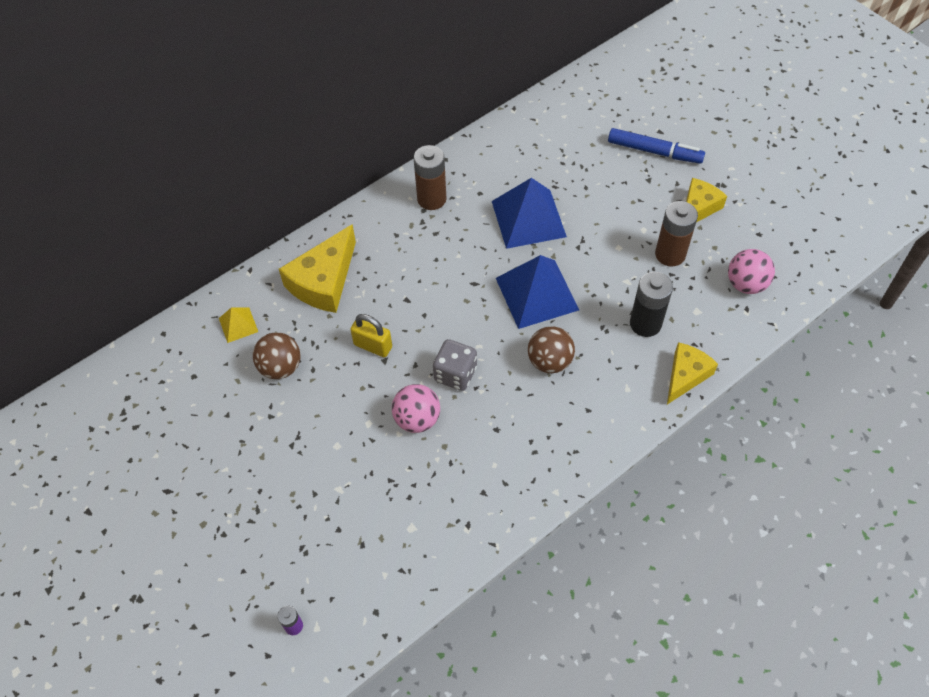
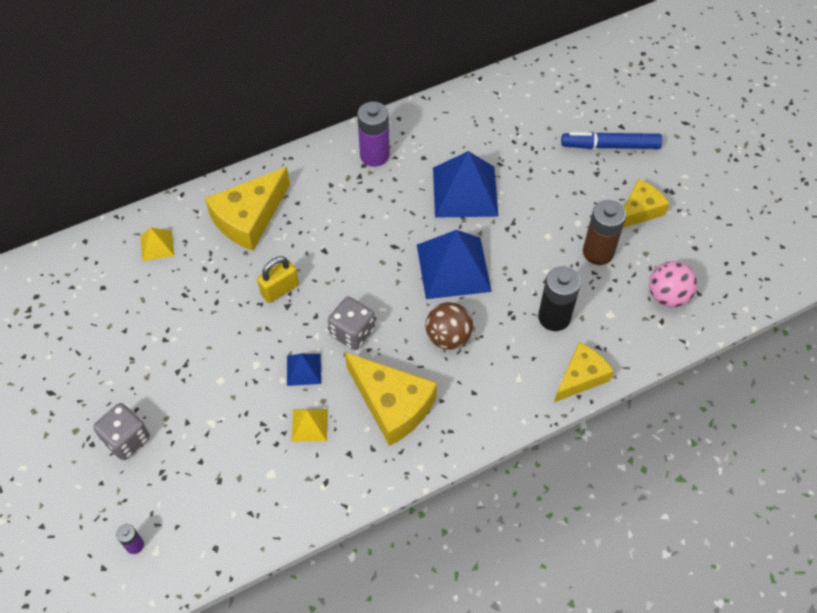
camera: 10 degrees right, 0 degrees up
brown ball [253,332,300,379] -> none
yellow padlock [350,314,392,357] -> yellow padlock turned 75 degrees counterclockwise [257,256,299,303]
pink ball [392,384,440,433] -> blue pyramid [287,354,321,386]
brown battery [414,145,447,210] -> purple battery [357,102,390,167]
blue marker [608,128,705,164] -> blue marker turned 150 degrees clockwise [561,132,662,149]
none -> grey dice [93,403,150,460]
none -> yellow pyramid [292,409,328,441]
none -> yellow cheese [345,352,437,446]

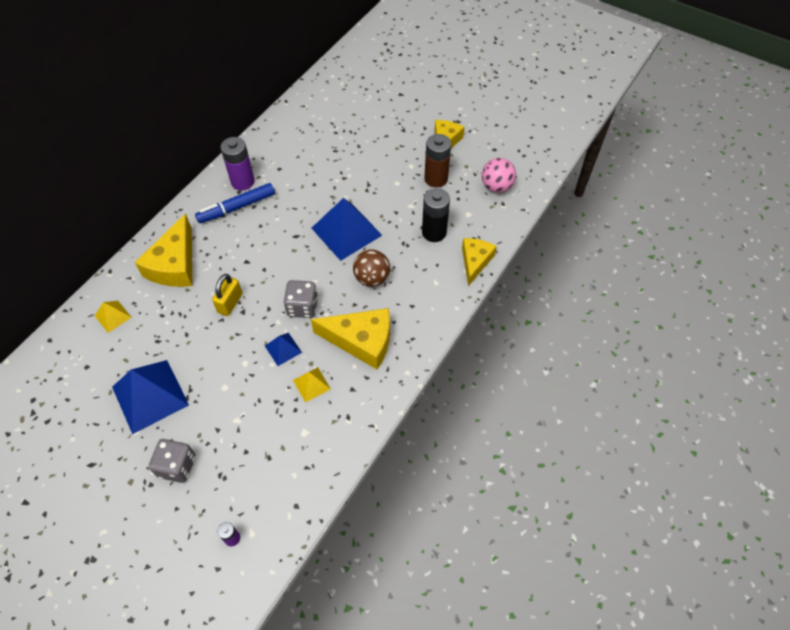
camera: 30 degrees left, 0 degrees up
blue pyramid [433,151,498,218] -> blue pyramid moved to [112,360,189,434]
blue marker [561,132,662,149] -> blue marker moved to [195,183,275,223]

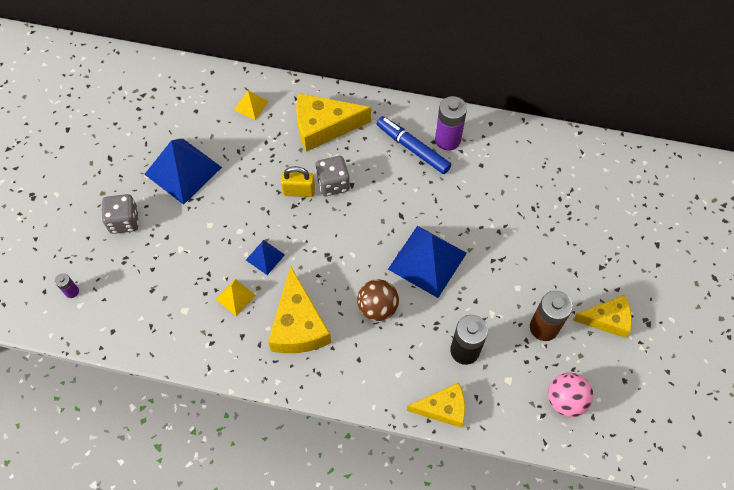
camera: 70 degrees right, 5 degrees up
grey dice [283,280,318,318] -> grey dice moved to [315,156,350,196]

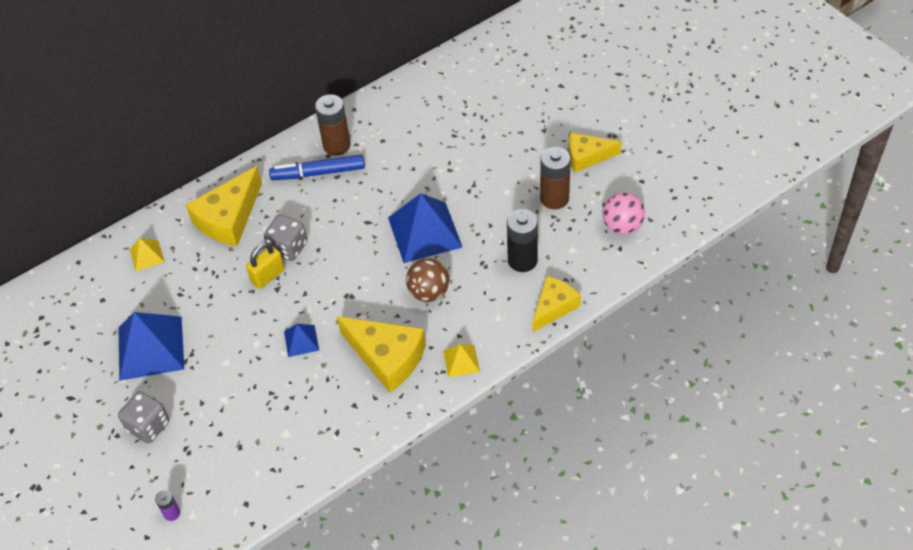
camera: 45 degrees left, 10 degrees down
yellow pyramid [216,279,256,316] -> yellow pyramid moved to [443,344,480,377]
purple battery [435,96,467,150] -> brown battery [315,94,351,156]
yellow cheese [573,295,632,338] -> yellow cheese turned 135 degrees counterclockwise [568,133,622,172]

